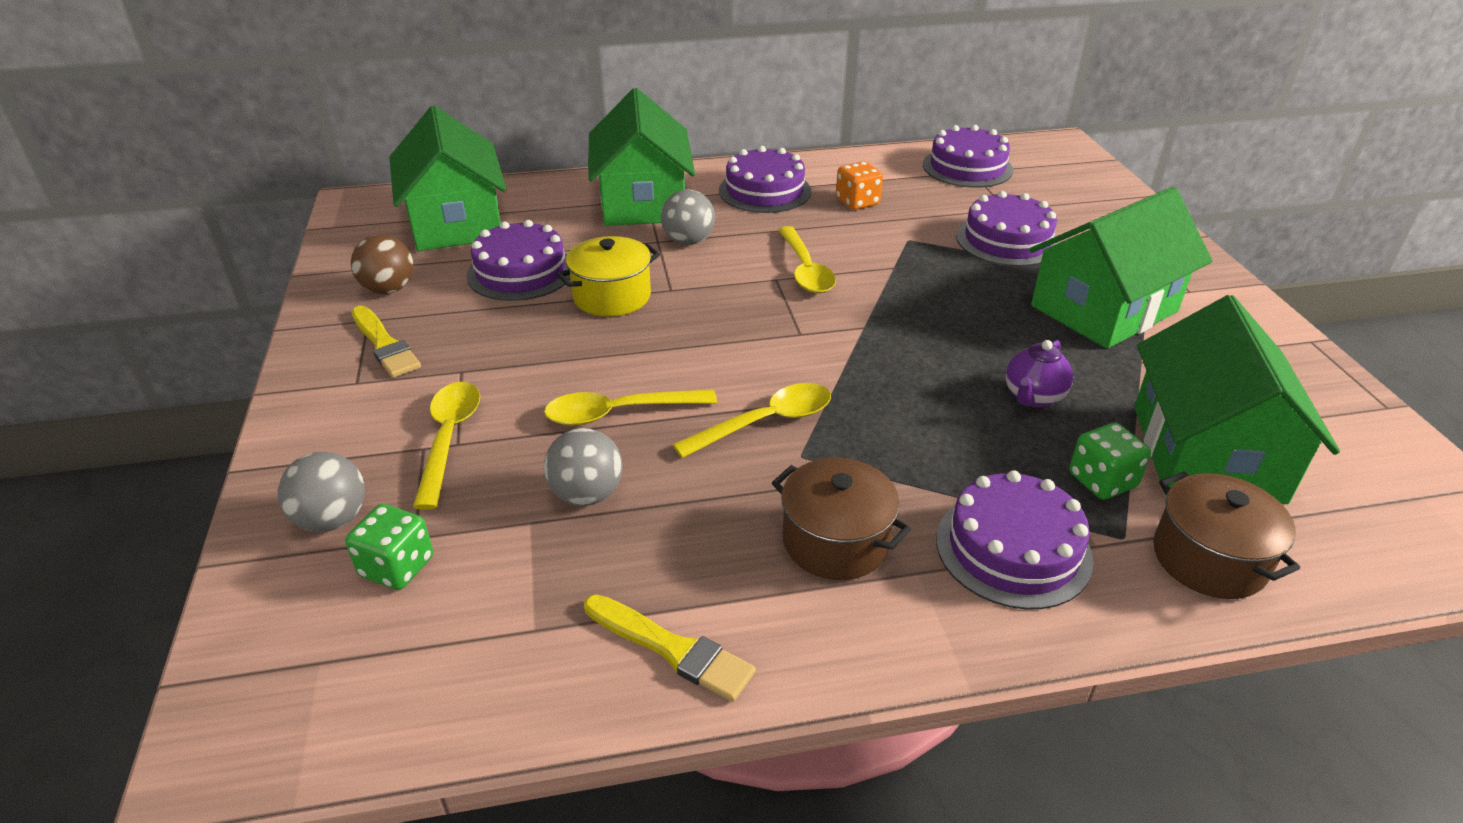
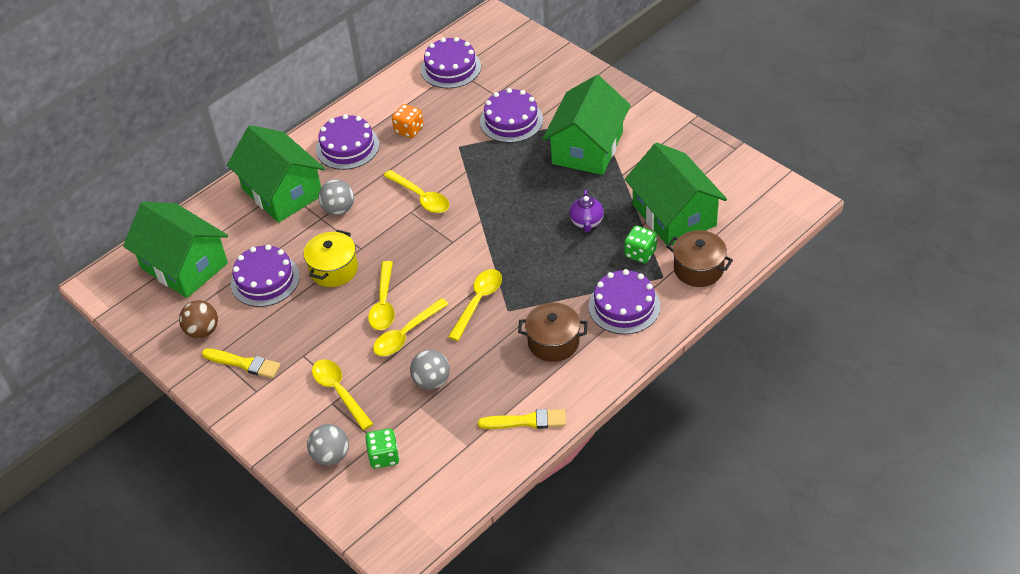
camera: 30 degrees left, 10 degrees up
none -> yellow spoon [368,261,395,330]

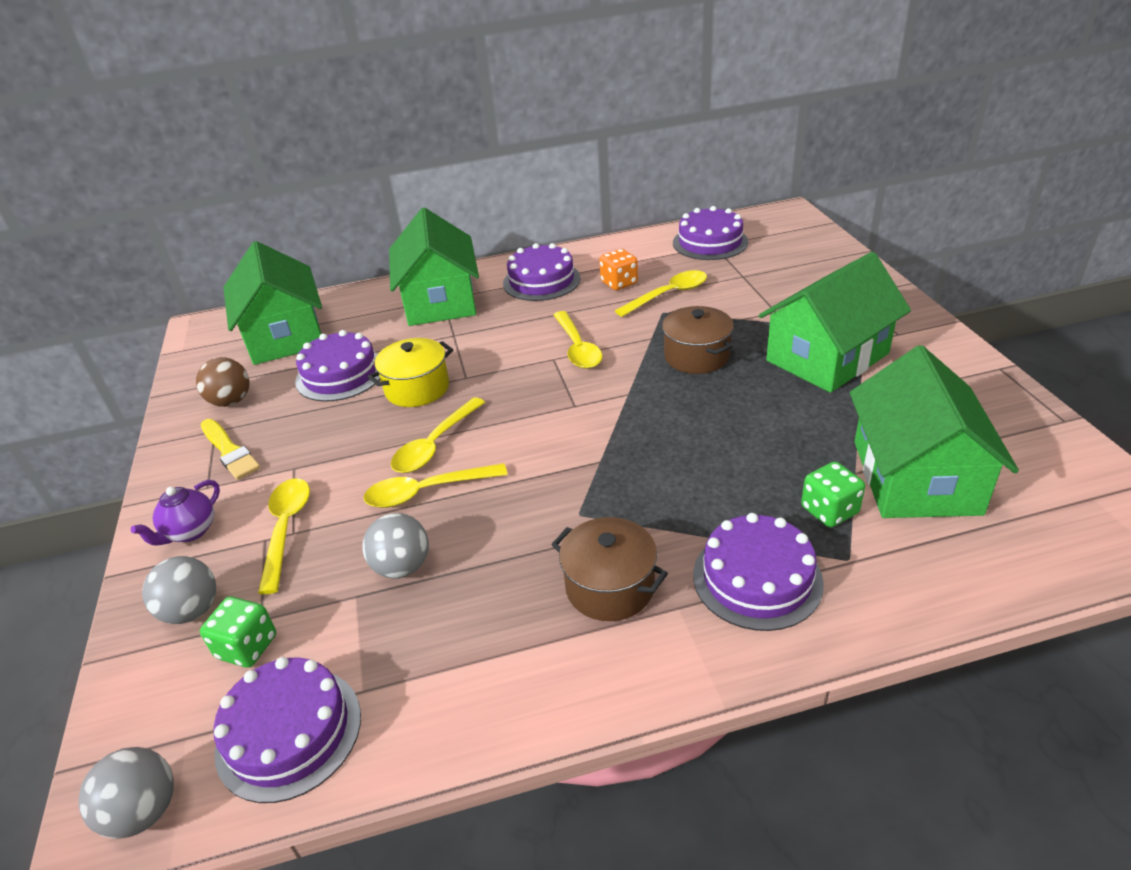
camera: 30 degrees right, 10 degrees down
grey ball [318,180,354,215] -> grey ball moved to [79,747,174,839]
yellow spoon [448,269,502,341] -> yellow spoon moved to [615,270,707,317]
yellow brush [478,409,566,429] -> none
purple cake [480,88,543,143] -> purple cake moved to [214,657,361,803]
purple teapot [569,189,604,232] -> purple teapot moved to [131,480,220,546]
brown pot [667,230,733,287] -> brown pot moved to [662,306,734,374]

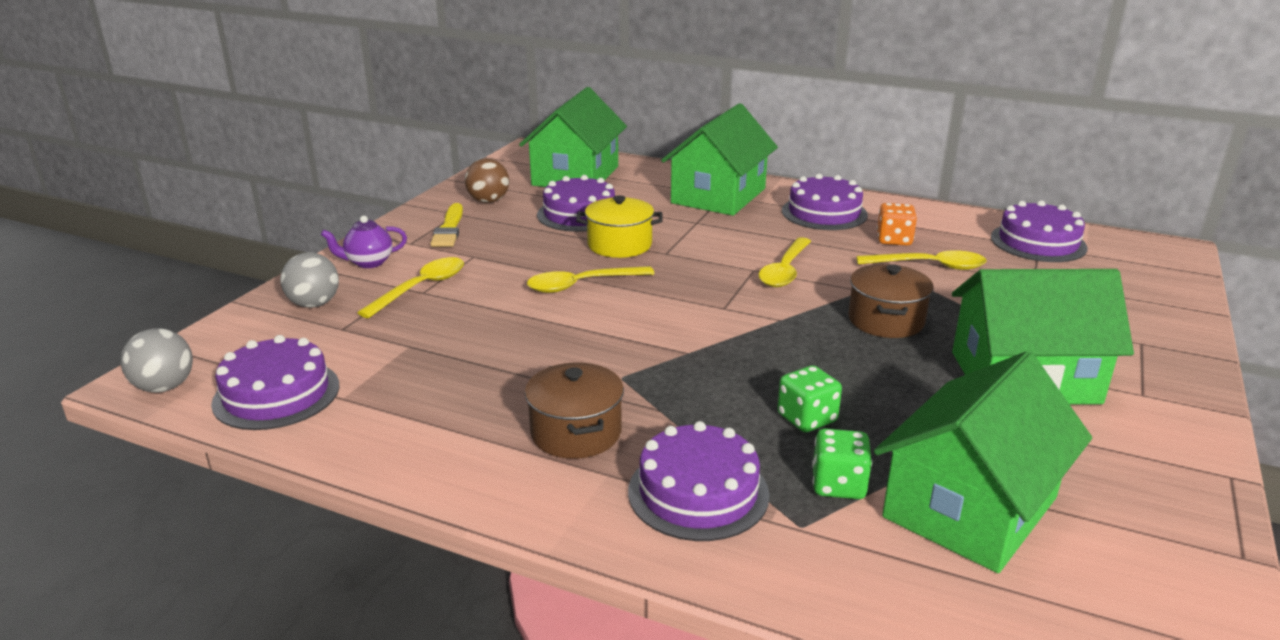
camera: 35 degrees right, 10 degrees down
green dice [200,597,276,668] -> green dice moved to [777,365,842,432]
grey ball [362,513,429,579] -> none
yellow spoon [363,463,508,508] -> none

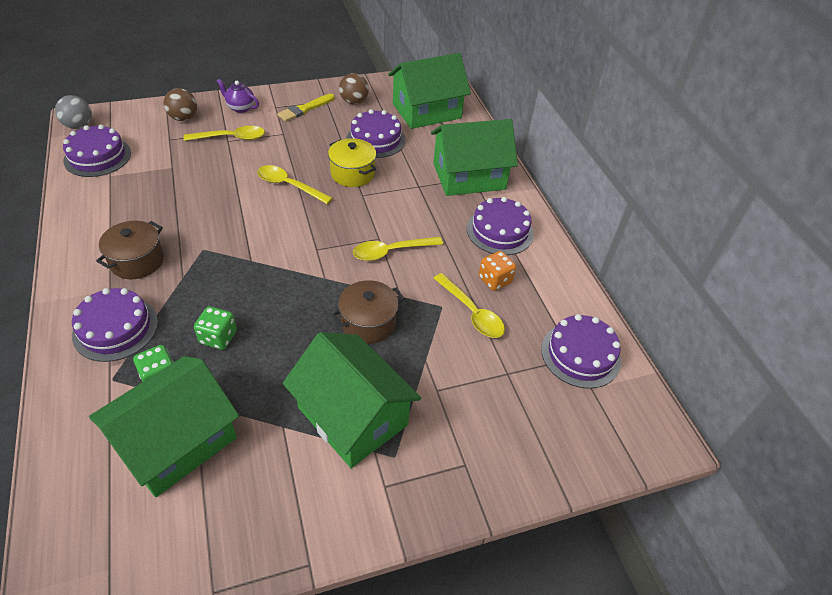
camera: 45 degrees right, 20 degrees up
grey ball [280,252,339,308] -> brown ball [164,88,197,121]
green house [874,351,1092,573] -> green house turned 45 degrees counterclockwise [89,356,239,497]

